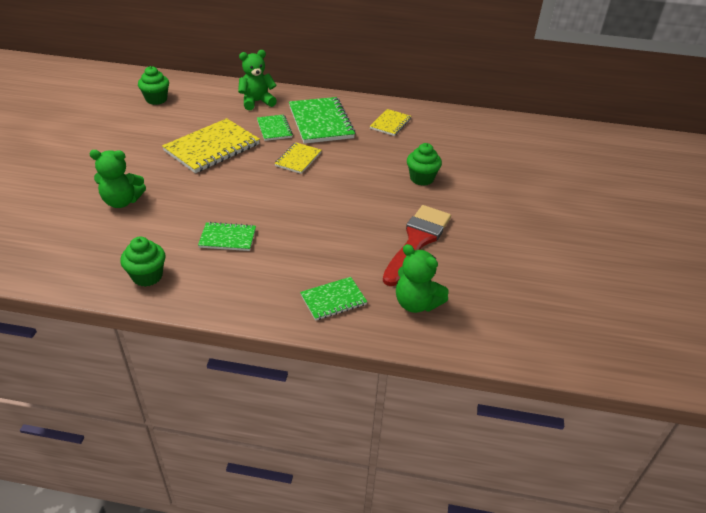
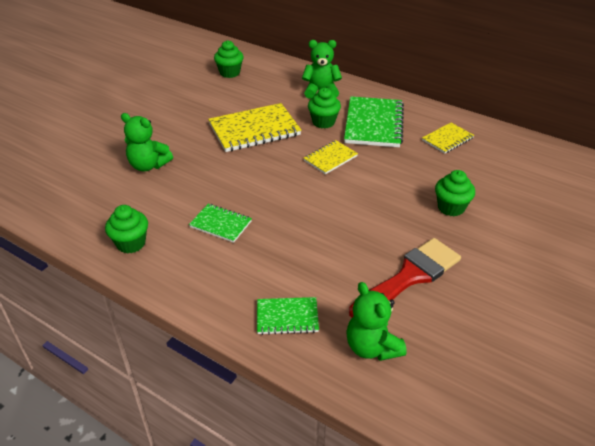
camera: 25 degrees right, 0 degrees up
green notebook [257,114,293,141] -> green cupcake [308,88,341,128]

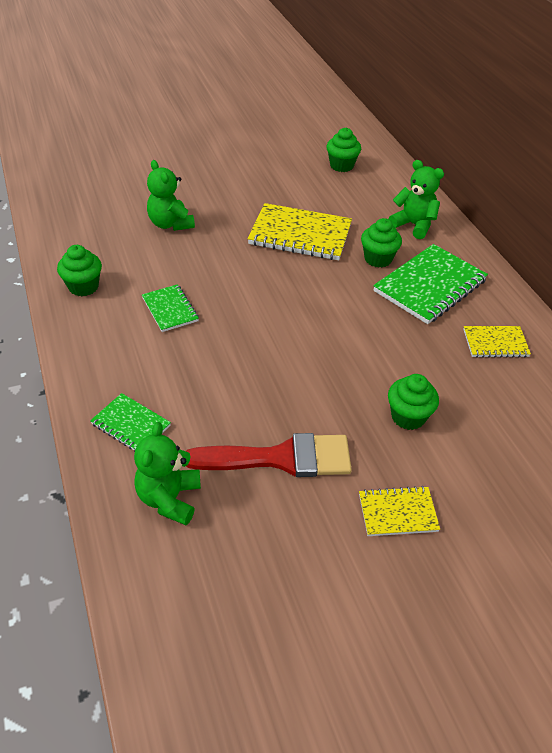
camera: 35 degrees right, 5 degrees up
yellow notebook [304,140,358,174] -> yellow notebook moved to [359,486,440,536]

